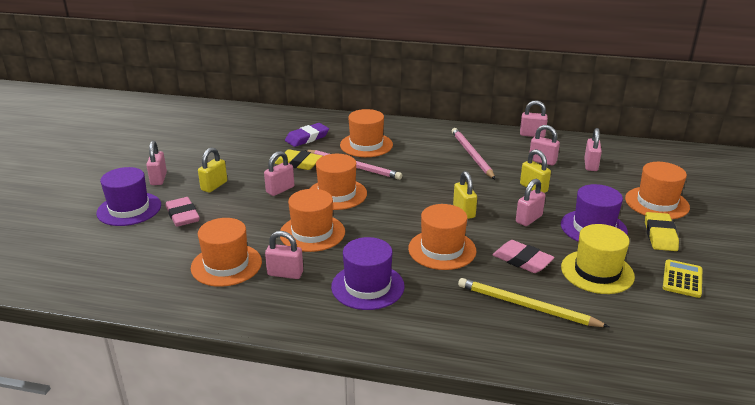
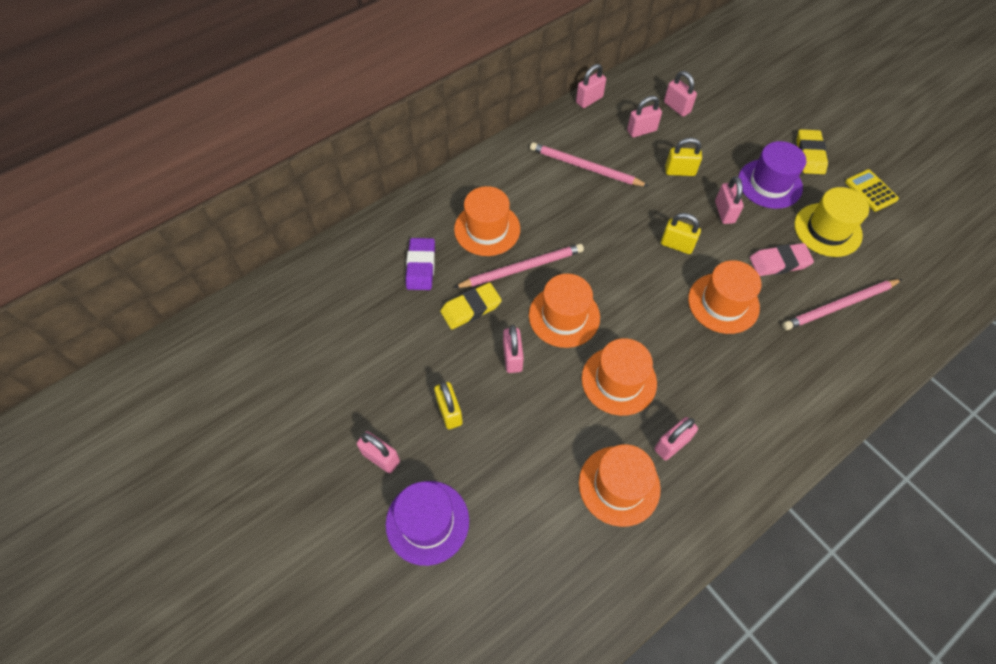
camera: 50 degrees left, 30 degrees up
pink eraser [165,197,200,227] -> none
purple hat [331,237,405,310] -> none
yellow pencil [458,278,609,327] -> pink pencil [782,279,902,330]
orange hat [625,162,690,219] -> none
yellow eraser [645,212,679,251] -> yellow eraser turned 45 degrees clockwise [797,129,828,174]

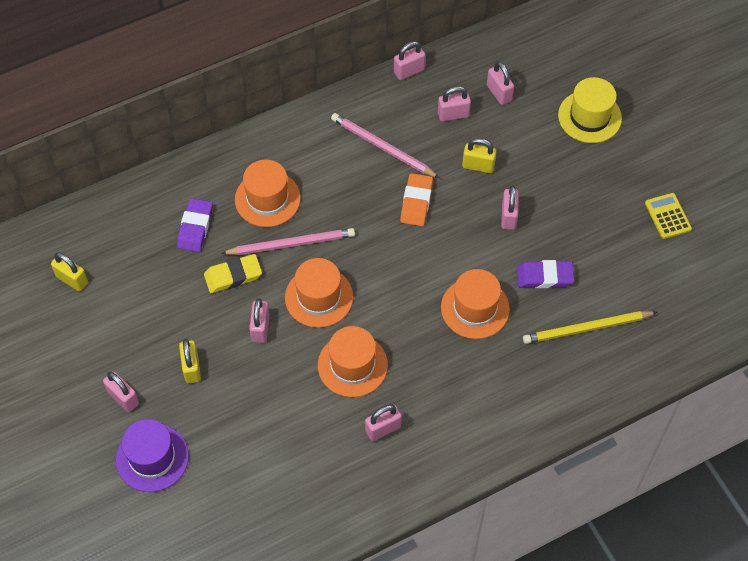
camera: 10 degrees right, 0 degrees up
orange hat [579,444,661,527] -> none
yellow padlock [661,213,701,254] -> yellow padlock moved to [51,252,88,291]
purple hat [738,141,806,209] -> none
pink eraser [750,243,814,276] -> purple eraser [517,260,574,288]
pink pencil [782,279,902,330] -> yellow pencil [523,311,657,344]
yellow hat [794,187,869,257] -> yellow hat moved to [558,77,622,143]
yellow eraser [797,129,828,174] -> none
none -> orange eraser [400,173,433,226]

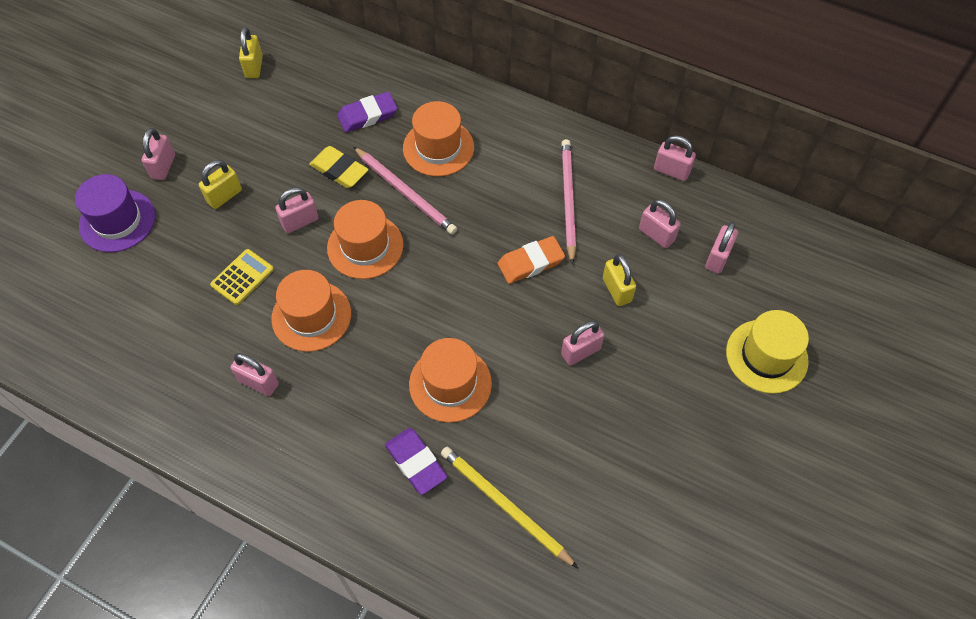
camera: 55 degrees right, 0 degrees up
purple eraser [517,260,574,288] -> purple eraser moved to [385,428,447,495]
yellow calculator [645,193,692,239] -> yellow calculator moved to [210,249,274,305]

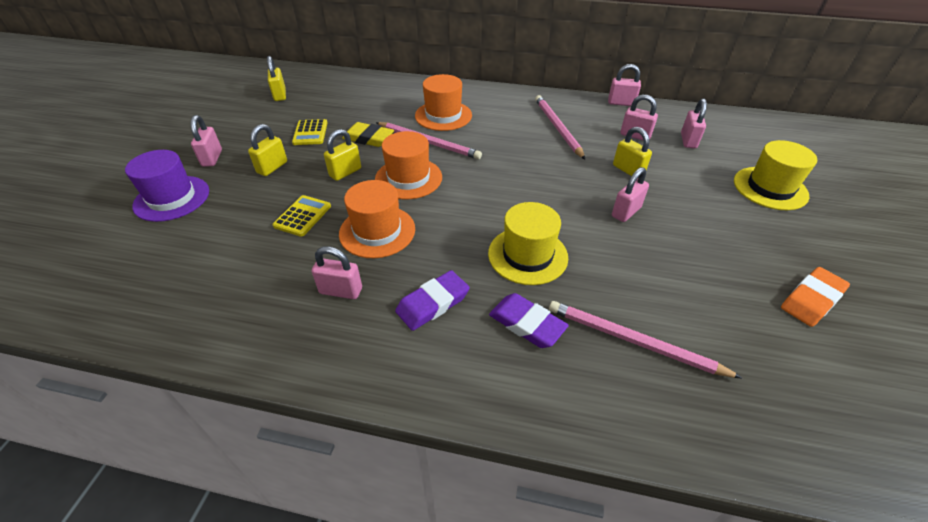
camera: 15 degrees left, 15 degrees down
pink padlock [275,187,319,233] -> yellow padlock [324,129,361,181]
purple eraser [337,92,397,132] -> purple eraser moved to [395,270,470,331]
orange hat [409,338,492,423] -> yellow hat [488,202,568,285]
yellow pencil [441,447,578,568] -> pink pencil [549,301,742,378]
orange eraser [498,236,565,284] -> orange eraser moved to [781,267,850,327]
none -> yellow calculator [292,119,328,145]

